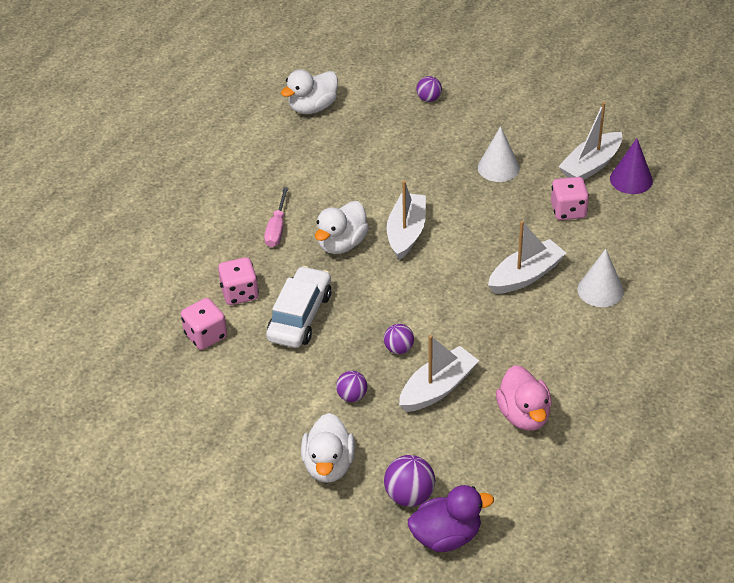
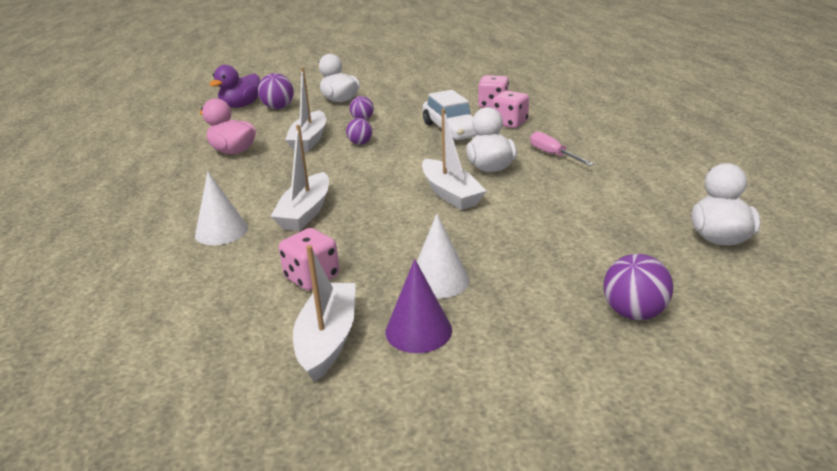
camera: 140 degrees right, 15 degrees down
purple ball [416,76,442,102] -> purple ball [603,254,673,320], size x1.53
purple cone [610,138,653,194] -> purple cone moved to [385,259,452,353]

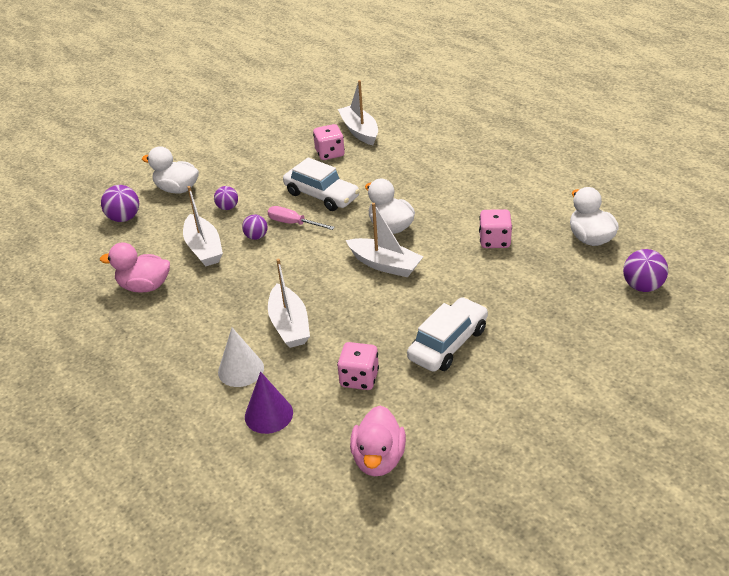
camera: 30 degrees left, 10 degrees up
purple duck [209,65,260,108] -> none
white boat [293,245,356,382] -> white boat moved to [338,80,378,145]
purple cone [385,259,452,353] -> purple cone moved to [245,372,293,434]
white cone [417,214,469,299] -> white car [407,297,488,372]
pink dice [492,91,529,128] -> pink dice moved to [479,209,512,248]
pink screwdriver [530,131,594,166] -> pink screwdriver moved to [268,206,335,230]
purple ball [603,254,673,320] -> purple ball moved to [623,249,668,292]
none -> pink duck [350,405,406,476]

